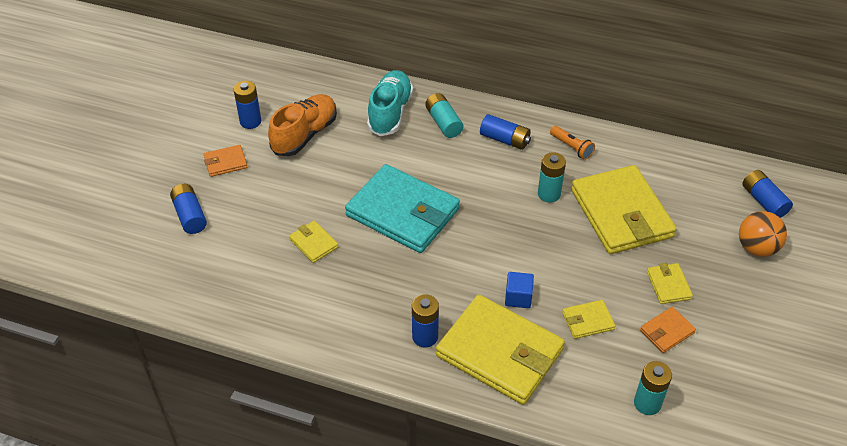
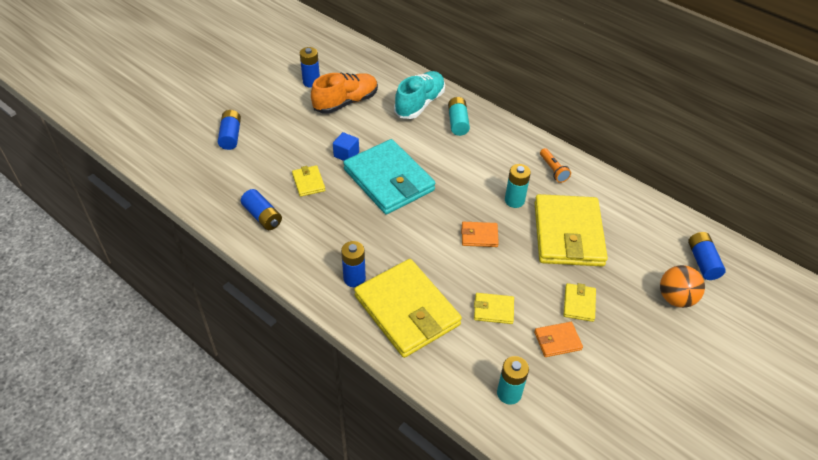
camera: 20 degrees right, 0 degrees up
orange wallet [204,145,247,177] -> orange wallet moved to [461,222,499,247]
blue battery [480,114,531,150] -> blue battery moved to [241,189,282,230]
blue cube [505,272,534,308] -> blue cube moved to [333,132,359,161]

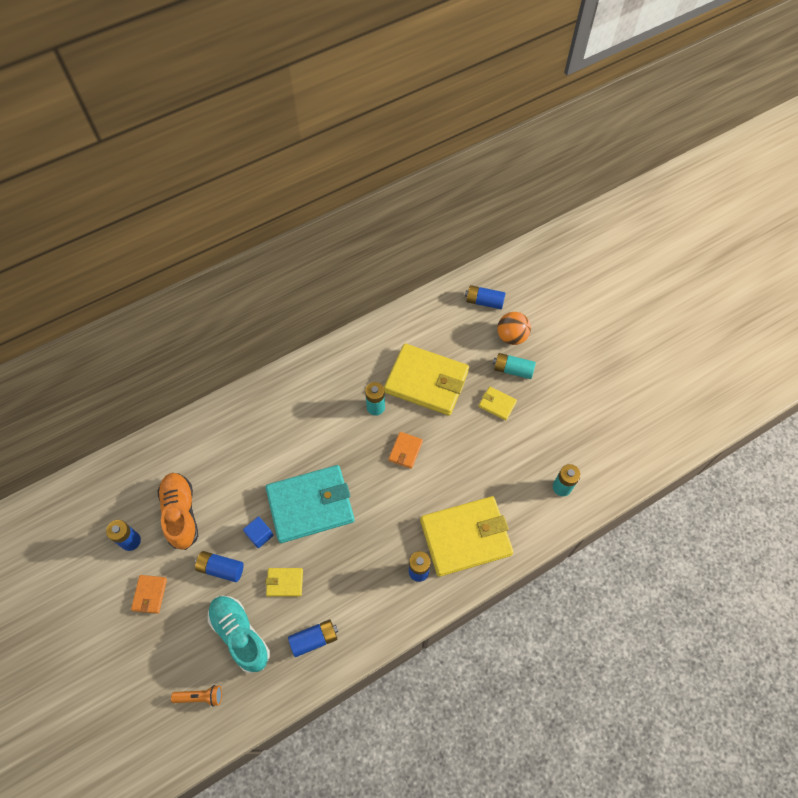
camera: 70 degrees left, 15 degrees up
blue battery [218,110,241,150] -> blue battery moved to [195,551,244,582]
turquoise shoe [394,71,445,119] -> turquoise shoe moved to [208,595,270,673]
turquoise battery [448,97,470,136] -> turquoise battery moved to [493,353,536,379]
yellow wallet [474,293,514,324] -> none
orange wallet [534,322,583,357] -> orange wallet moved to [131,575,167,614]
orange flashlight [540,148,571,183] -> orange flashlight moved to [171,685,222,706]

